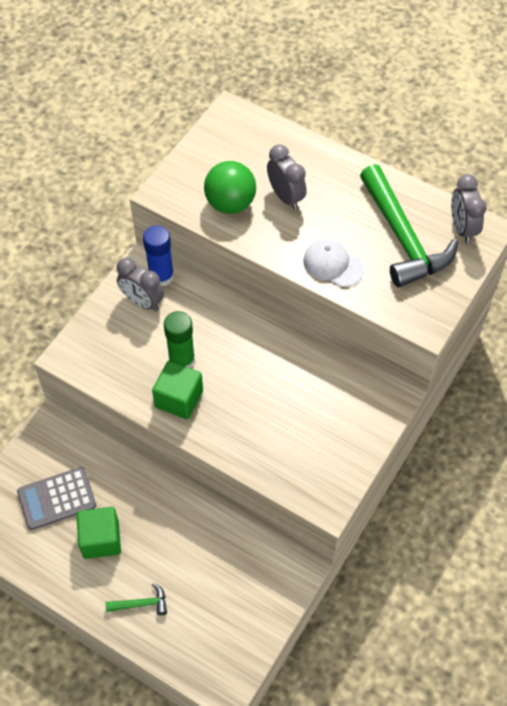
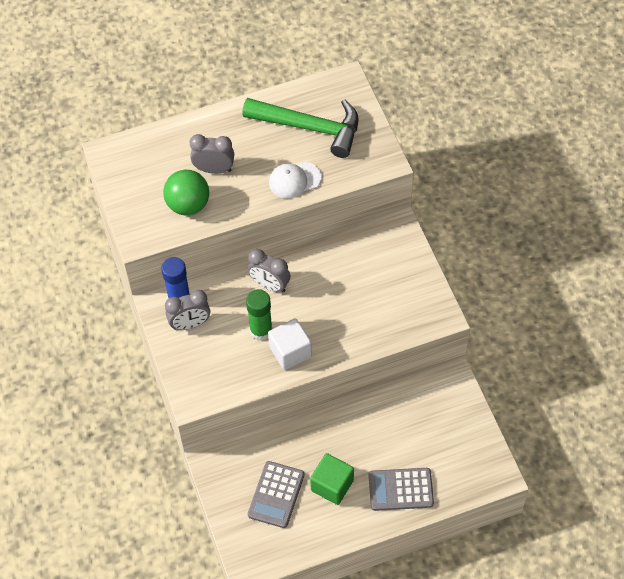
camera: 50 degrees left, 0 degrees up
green hammer [106,583,167,615] -> grey calculator [368,468,434,511]
green cube [152,361,203,419] -> white cube [268,318,312,370]
grey clock [451,174,487,243] -> grey clock moved to [248,249,290,292]

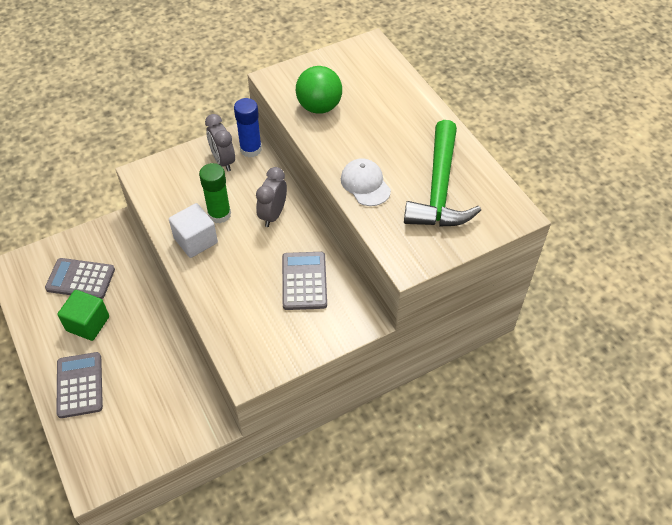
camera: 80 degrees right, 5 degrees down
grey clock [190,134,234,174] -> none
none -> grey calculator [282,252,327,310]

